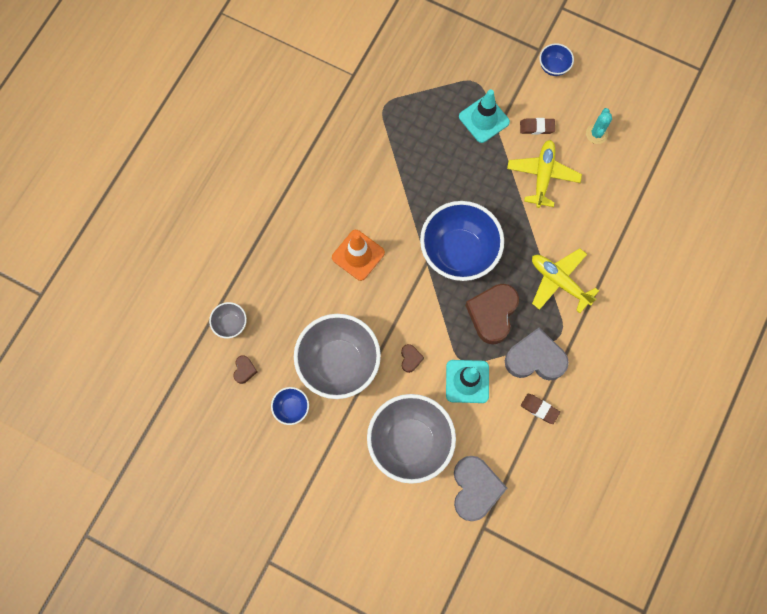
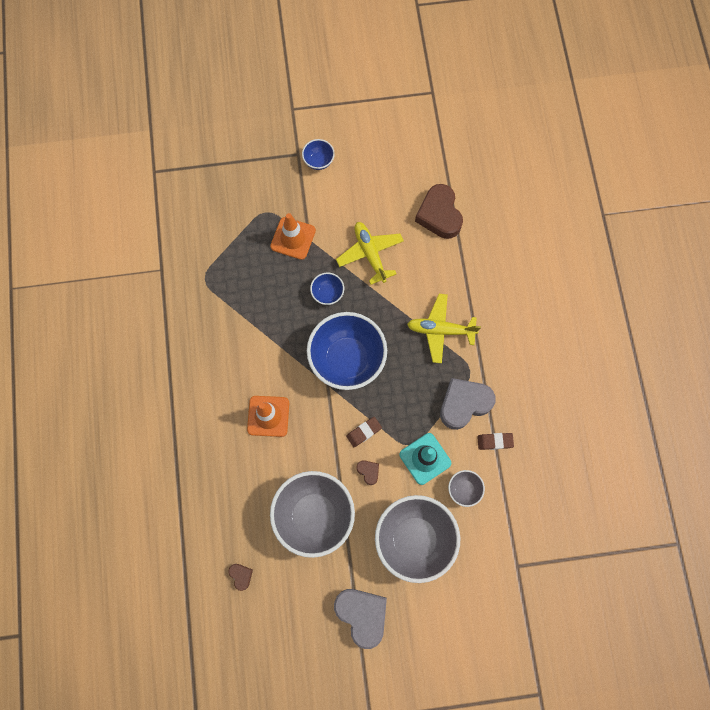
camera: 35 degrees left, 0 degrees up
grey bowl [209,302,247,338] -> grey bowl moved to [448,470,485,507]
blue bowl [271,387,309,425] -> blue bowl moved to [310,273,344,305]
grey heart [454,456,507,521] -> grey heart moved to [334,589,387,649]
turquoise traffic cone [459,89,510,143] -> orange traffic cone [270,213,316,260]
brown heart [465,284,519,345] -> brown heart moved to [415,184,463,239]
brown eraser [520,118,555,134] -> brown eraser moved to [346,417,382,447]
turquoise cactus [586,108,612,144] -> none

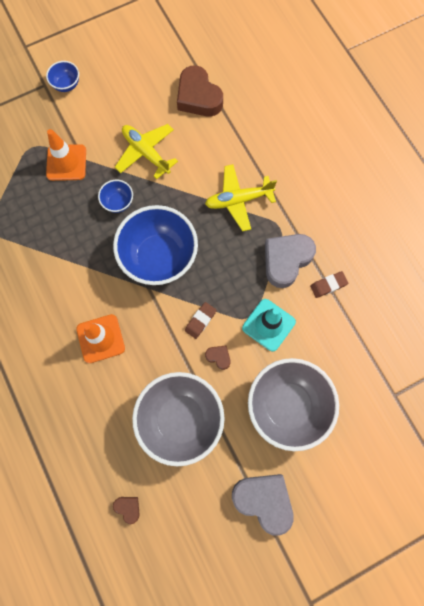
camera: 20 degrees left, 0 degrees up
grey bowl [448,470,485,507] -> none

